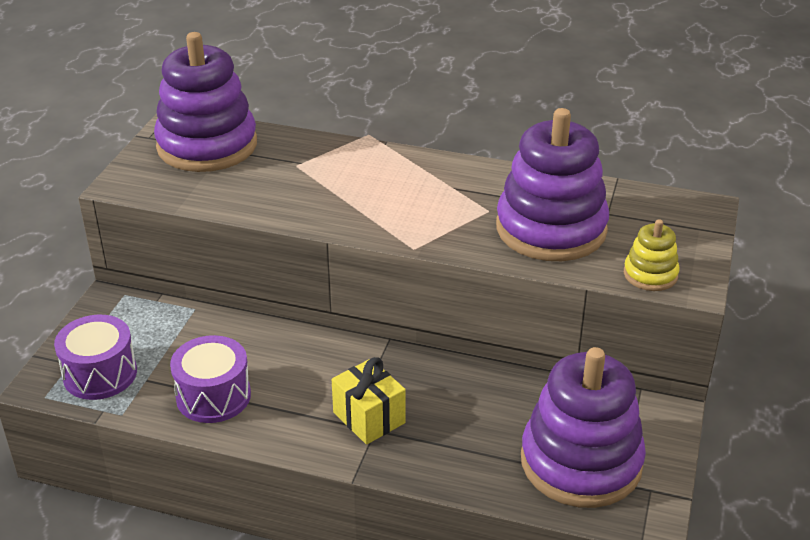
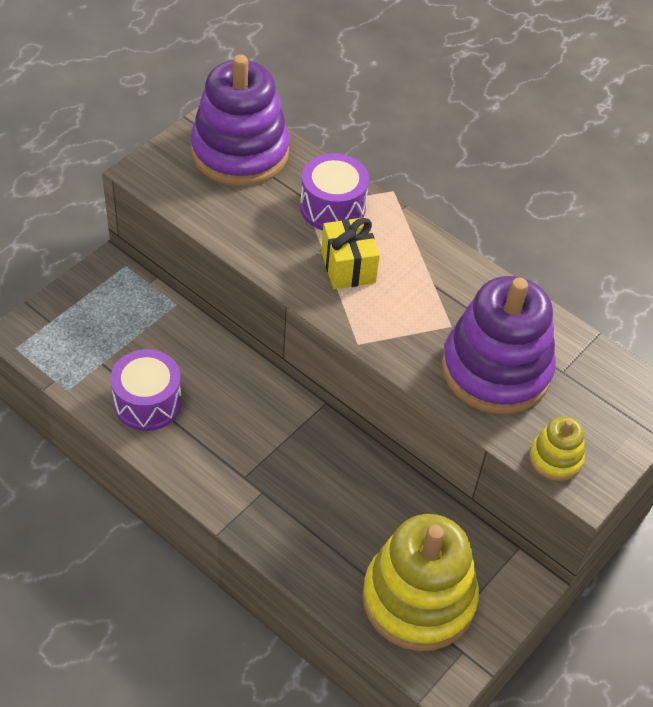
camera: 20 degrees right, 15 degrees up
purple drum [54,315,137,400] -> purple drum moved to [300,153,369,230]
yellow gift [332,357,406,445] -> yellow gift moved to [321,217,380,289]
purple stacking toy [521,347,646,508] -> yellow stacking toy [362,514,479,651]

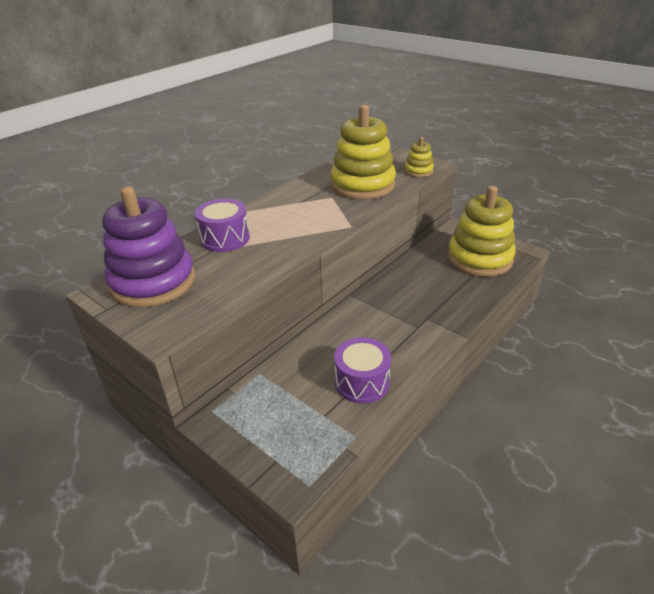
camera: 85 degrees left, 15 degrees down
yellow gift [321,217,380,289] -> none
purple stacking toy [442,276,556,414] -> yellow stacking toy [330,105,396,200]

